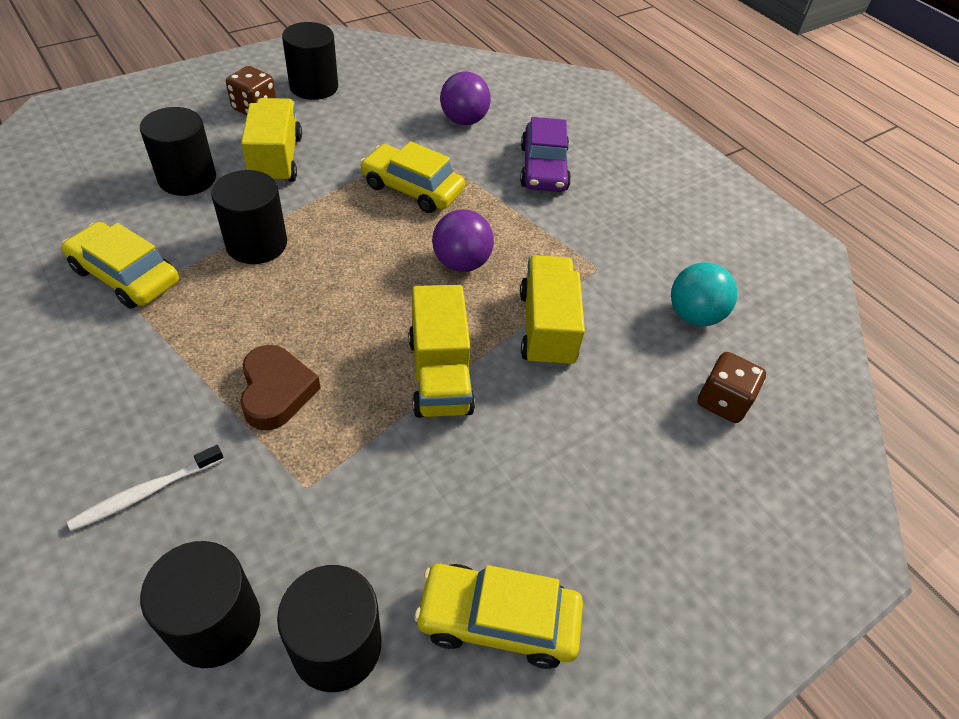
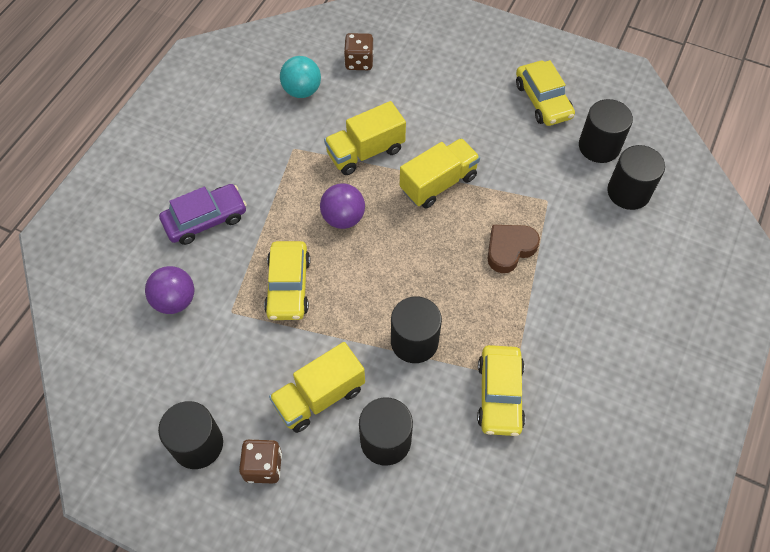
camera: 115 degrees left, 10 degrees up
white toothbrush [67,445,224,531] -> none

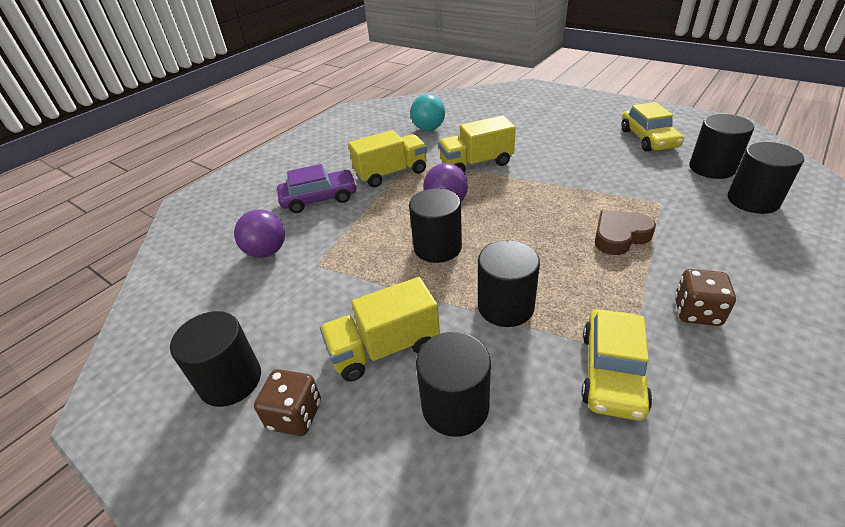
camera: 15 degrees right, 20 degrees down
yellow car [264,241,310,320] -> none
brown dice [344,33,373,70] -> brown dice moved to [675,269,736,326]
yellow truck [400,138,480,209] -> yellow truck moved to [348,130,427,187]
none -> black cylinder [409,188,462,263]

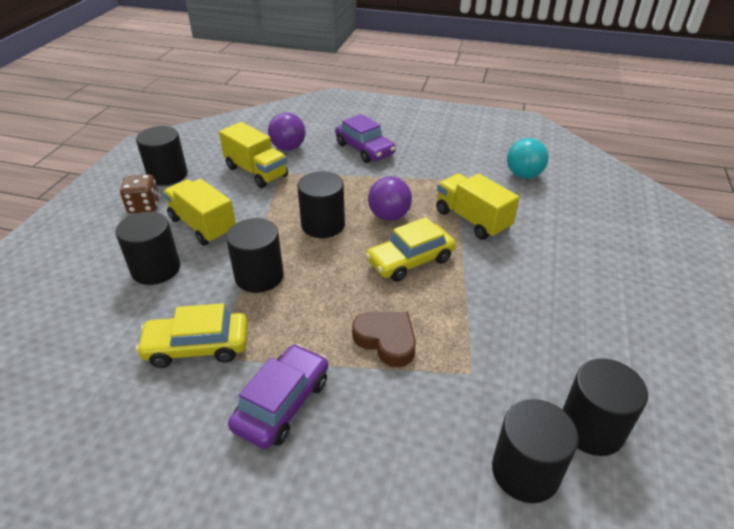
camera: 65 degrees right, 0 degrees up
yellow truck [348,130,427,187] -> yellow truck moved to [219,122,288,188]
yellow car [621,102,684,152] -> yellow car moved to [366,217,456,282]
brown dice [675,269,736,326] -> purple car [228,344,328,449]

